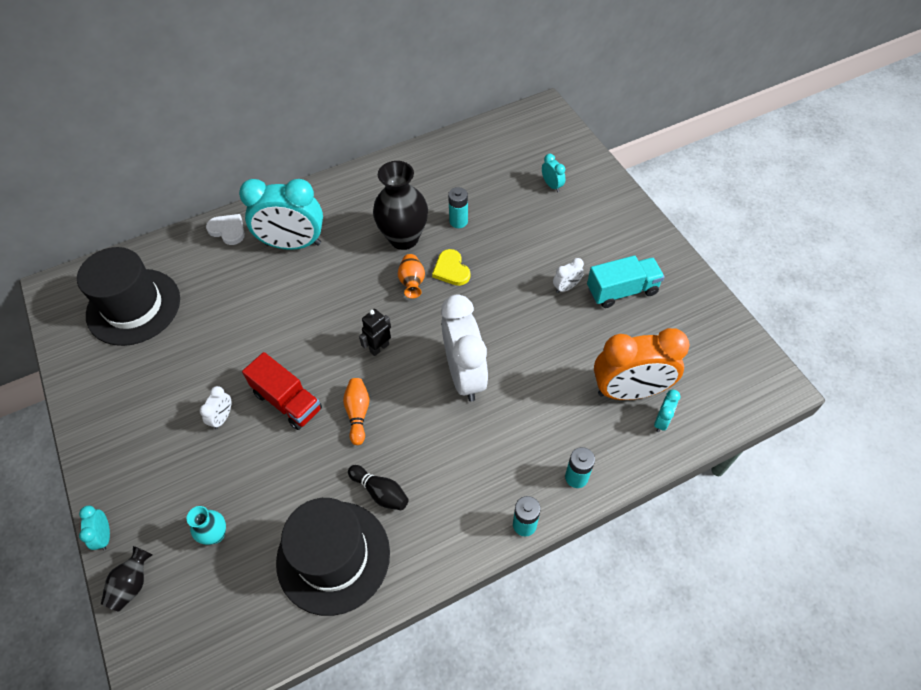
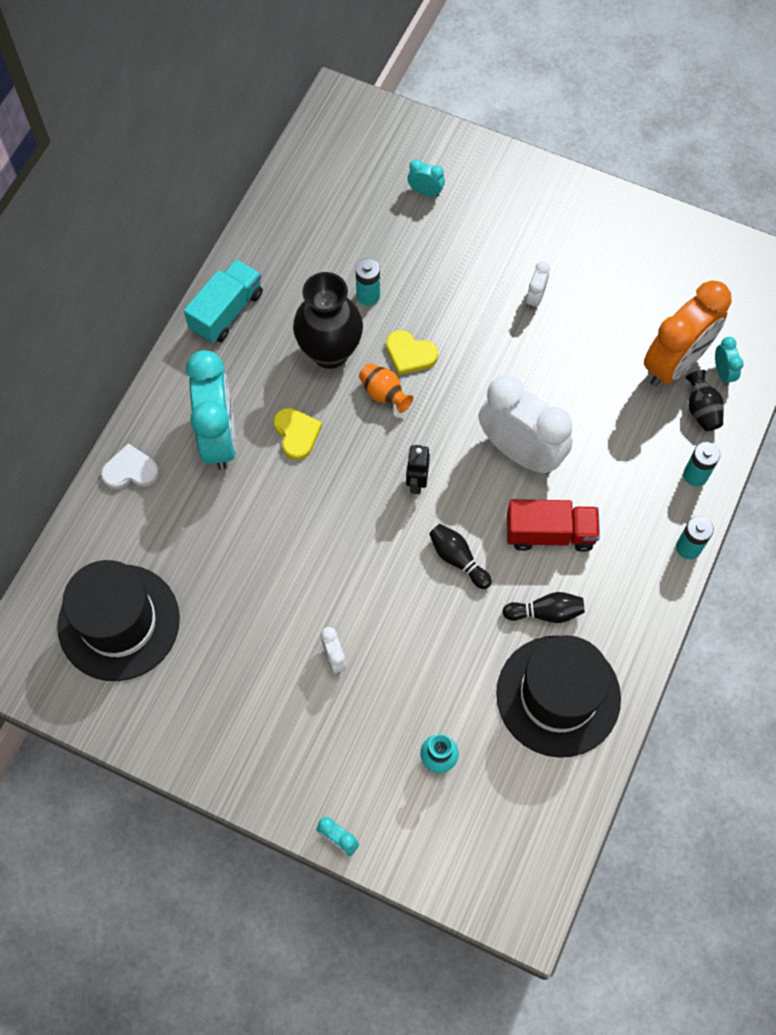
camera: 40 degrees left, 10 degrees up
black vase [101,546,153,611] -> black vase moved to [685,370,724,431]
turquoise clock [239,179,323,250] -> turquoise clock turned 60 degrees counterclockwise [186,350,236,470]
red truck [242,352,322,430] -> red truck moved to [507,499,600,552]
orange bowling pin [343,378,369,445] -> black bowling pin [429,524,492,589]
turquoise truck [587,255,665,308] -> turquoise truck moved to [184,259,263,343]
none -> yellow heart [274,408,322,460]

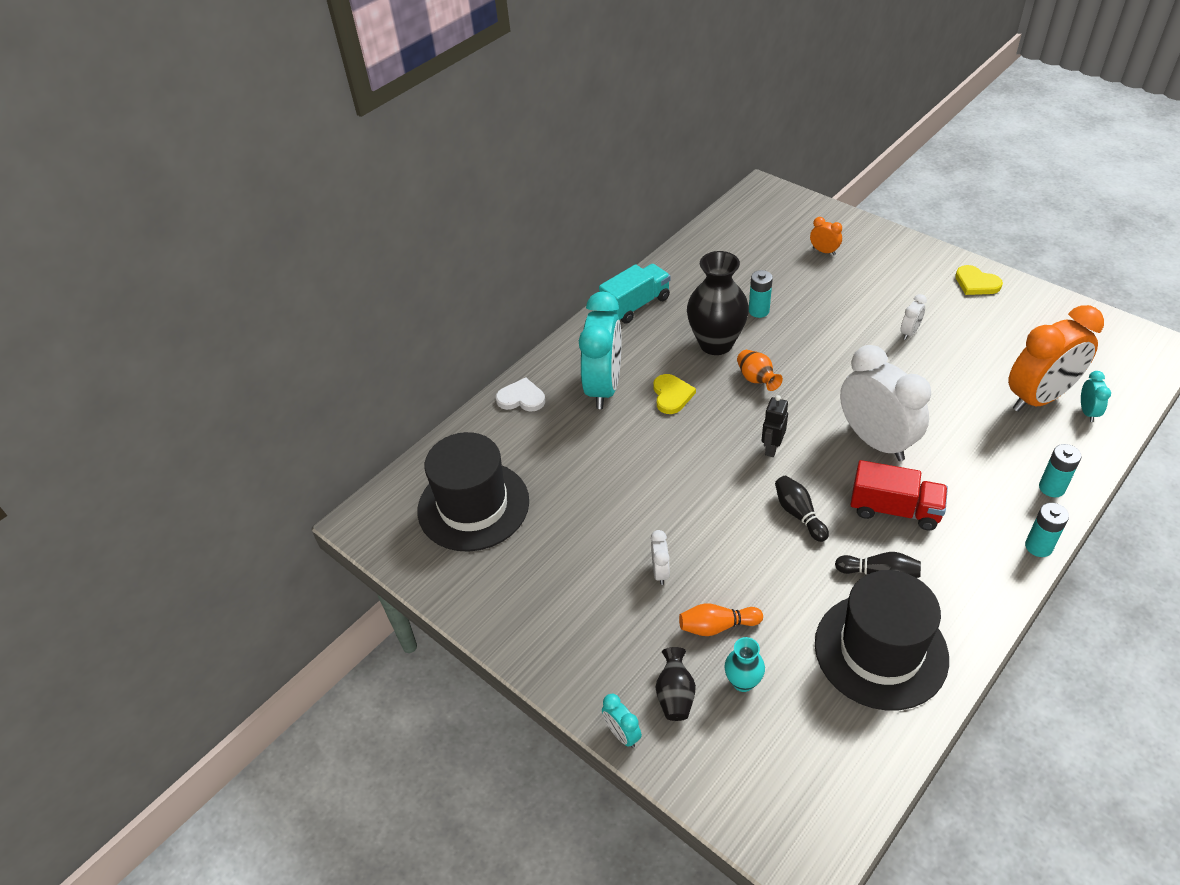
camera: 20 degrees right, 20 degrees down
yellow heart [386,330,438,375] -> yellow heart moved to [955,265,1003,295]
turquoise clock [408,159,445,197] -> orange clock [810,217,842,255]
black vase [685,370,724,431] -> black vase moved to [656,647,696,721]
none -> orange bowling pin [679,603,763,636]

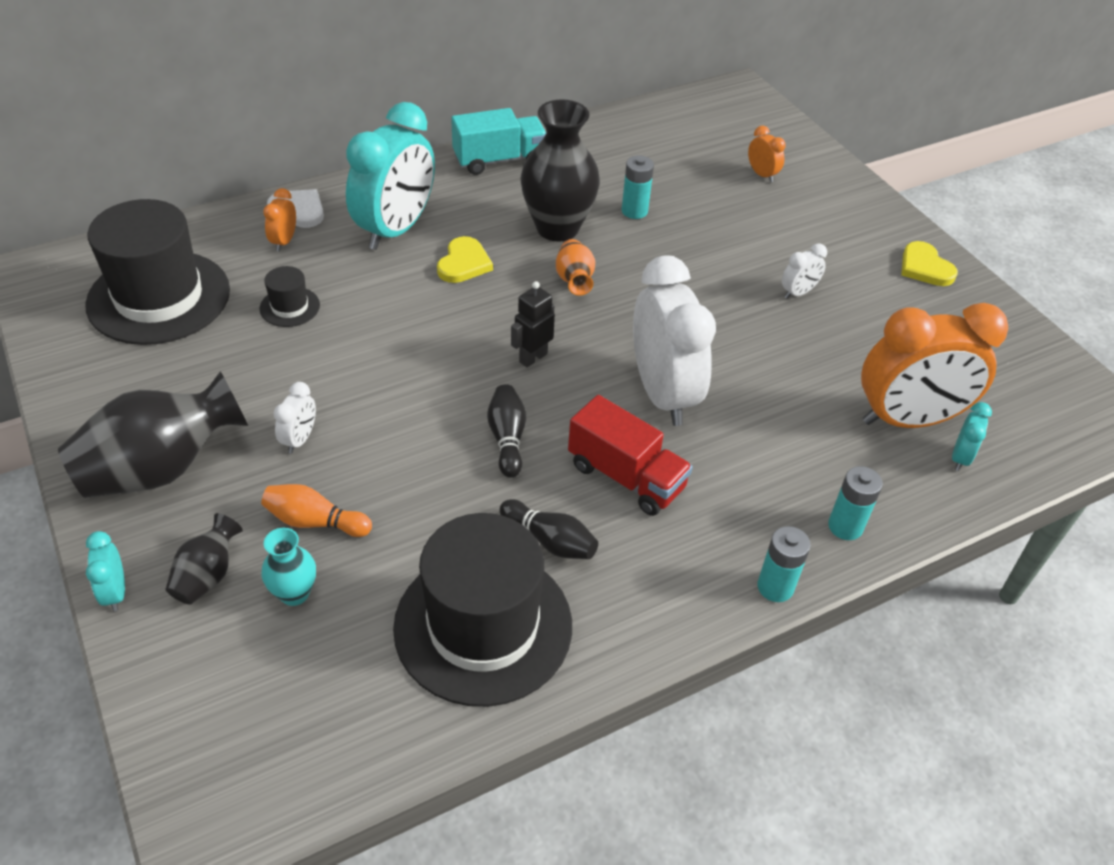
camera: 15 degrees right, 0 degrees up
none -> black vase [58,371,248,498]
none -> black hat [260,266,320,327]
none -> orange clock [263,188,296,251]

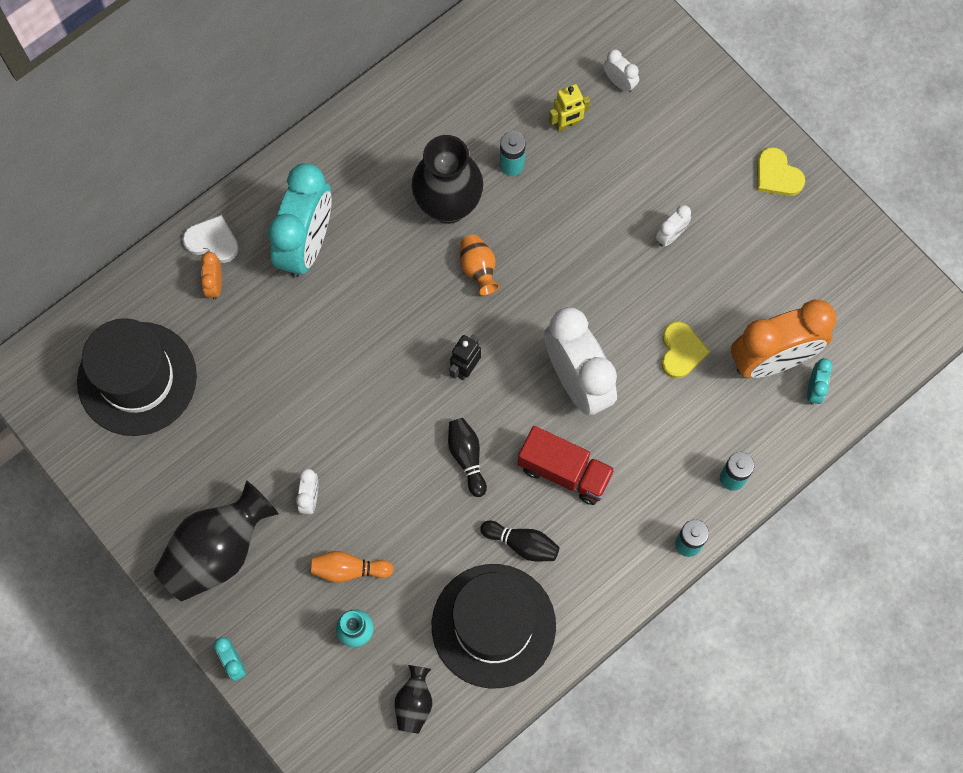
camera: 10 degrees left, 25 degrees up
black vase [165,513,243,605] -> black vase moved to [395,665,432,733]
black hat [260,266,320,327] -> none
yellow heart [437,236,493,283] -> yellow heart moved to [661,321,710,379]
turquoise truck [451,108,546,175] -> none
orange clock [748,126,786,182] -> white clock [604,49,639,92]
none -> yellow robot [549,84,590,132]

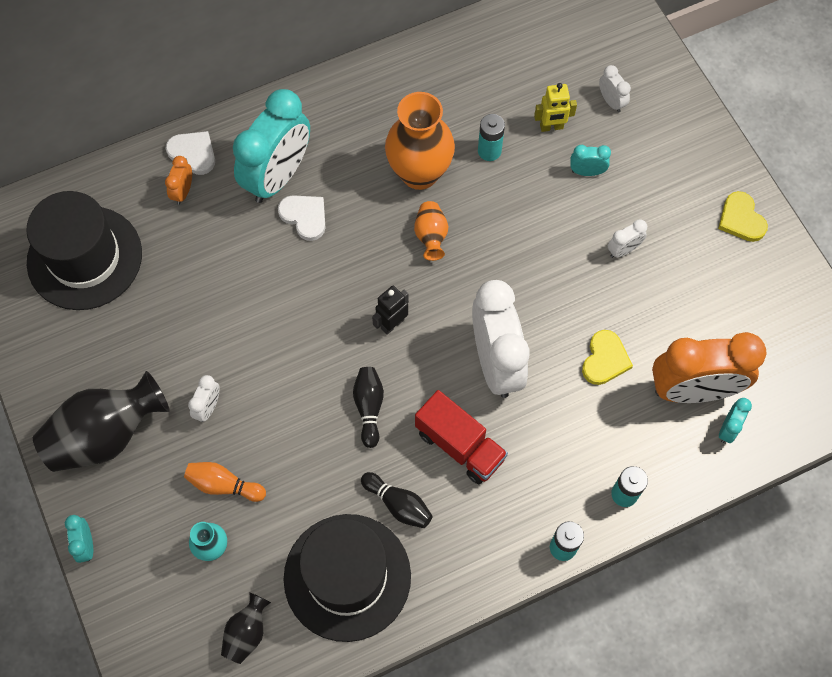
camera: 15 degrees right, 5 degrees down
black vase [412,135,483,224] -> orange vase [385,92,455,190]
none -> white heart [278,195,325,241]
none -> turquoise clock [570,145,611,176]

